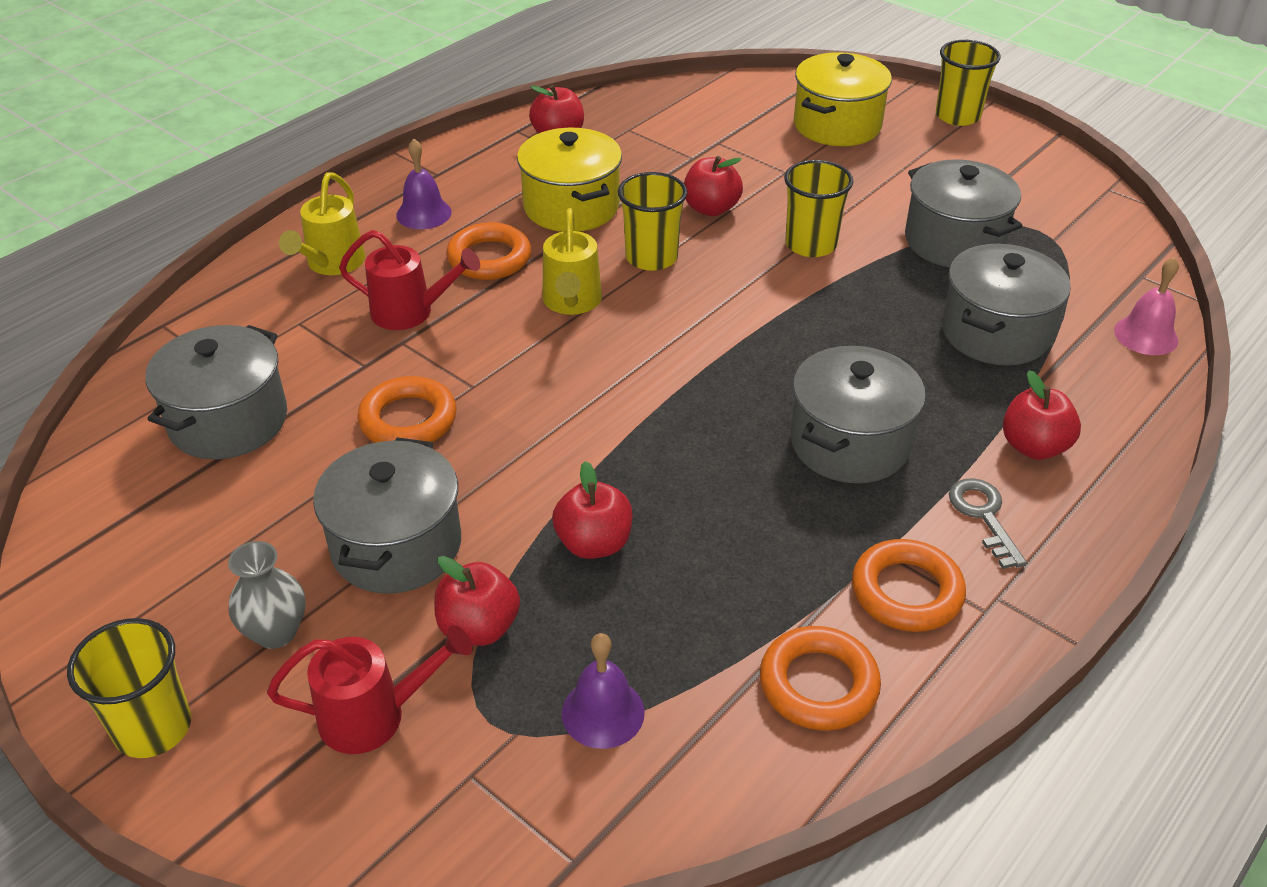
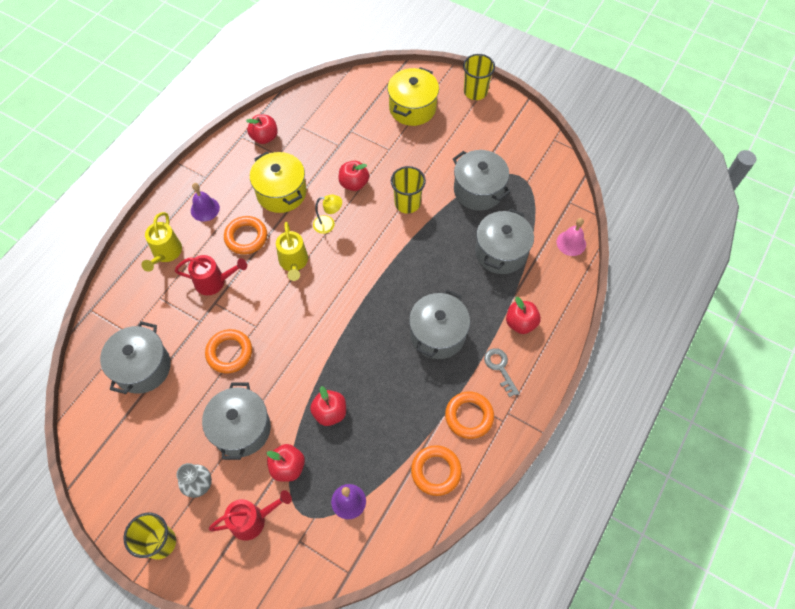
camera: 10 degrees left, 20 degrees up
yellow cup [618,172,687,271] -> yellow lamp [313,195,342,234]

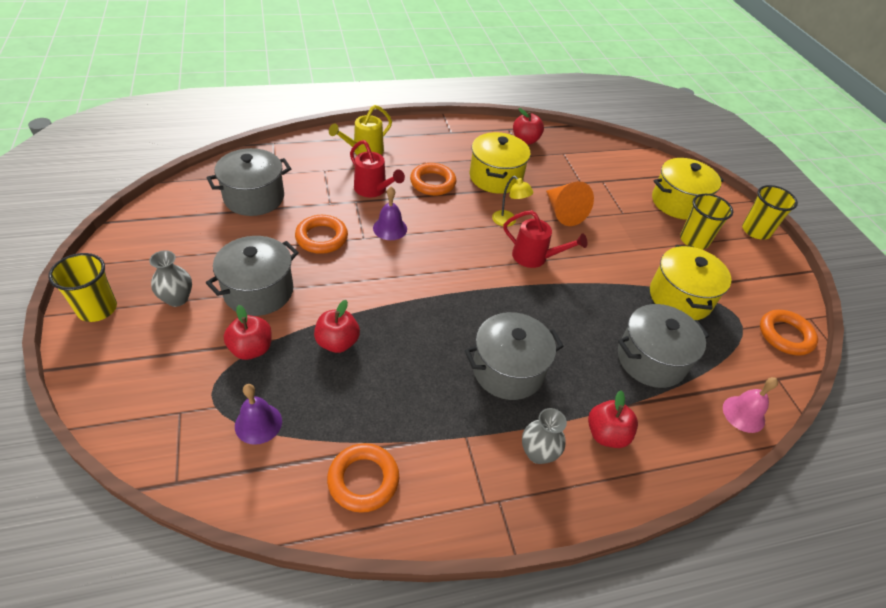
camera: 40 degrees right, 15 degrees down
purple bell [191,183,220,222] -> purple bell moved to [373,187,407,240]
red watering can [209,490,292,541] -> red watering can moved to [503,210,587,268]
yellow watering can [276,222,308,281] -> none
red apple [338,161,369,191] -> orange cone [546,181,594,226]
yellow cup [391,166,426,214] -> yellow cup moved to [680,194,733,249]
orange ring [445,392,494,439] -> orange ring moved to [760,310,818,356]
grey pot [453,150,510,211] -> yellow pot [650,245,731,320]
grey key [484,348,519,397] -> grey vase [522,408,567,464]

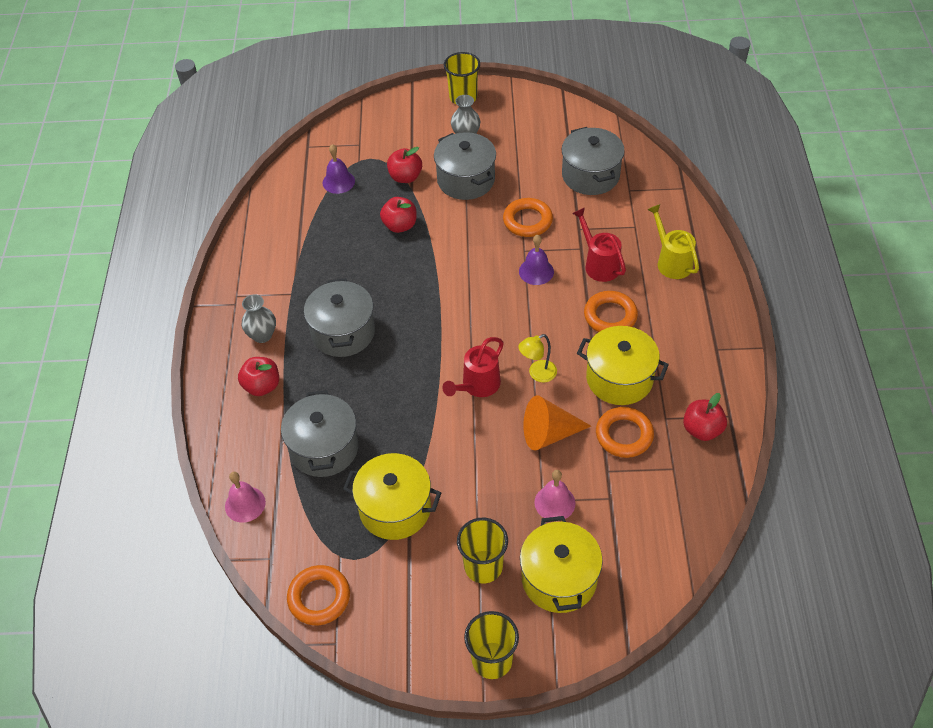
camera: 110 degrees right, 5 degrees up
orange ring [327,443,399,513] -> orange ring moved to [596,407,654,458]
red watering can [350,140,405,197] -> red watering can turned 90 degrees clockwise [572,208,626,282]
none -> pink bell [534,470,575,519]

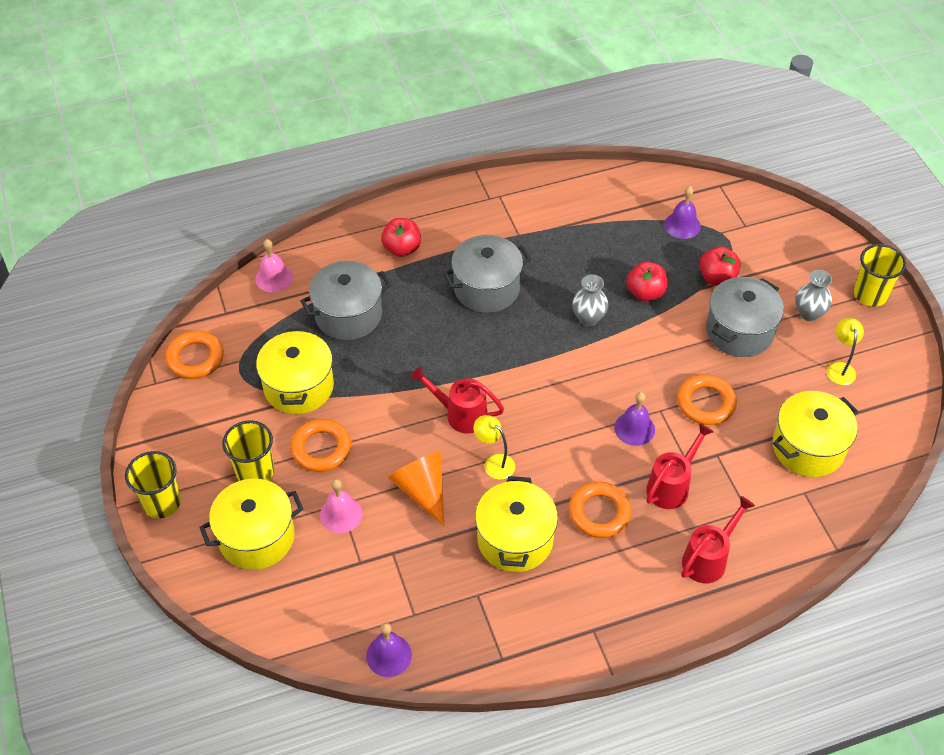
camera: 70 degrees right, 0 degrees up
grey vase [242,294,276,343] -> grey vase moved to [572,274,608,326]
grey pot [562,127,625,195] -> yellow pot [772,391,859,477]
orange ring [596,407,654,458] -> orange ring moved to [290,419,351,472]
yellow watering can [647,204,699,279] -> red watering can [681,496,755,583]
red apple [683,393,727,441] -> none
none -> purple bell [366,623,412,677]
none -> yellow lamp [827,318,864,385]

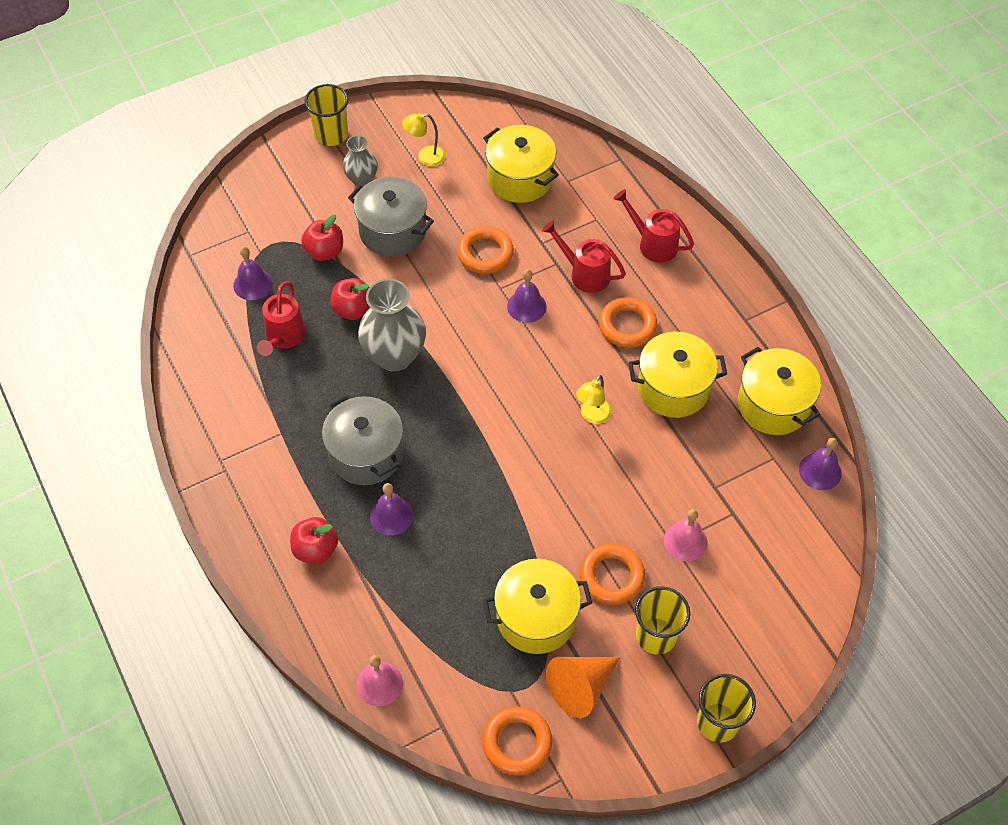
camera: 100 degrees left, 5 degrees up
yellow pot [199,479,303,570] -> yellow pot moved to [738,347,821,435]
grey pot [301,261,391,340] -> none
orange cone [388,452,444,526] -> orange cone moved to [546,657,620,718]
red watering can [411,367,504,434] -> red watering can moved to [257,282,306,356]
grey vase [572,274,608,326] -> grey vase [358,279,426,371], size x1.76
none -> purple bell [370,483,413,536]

